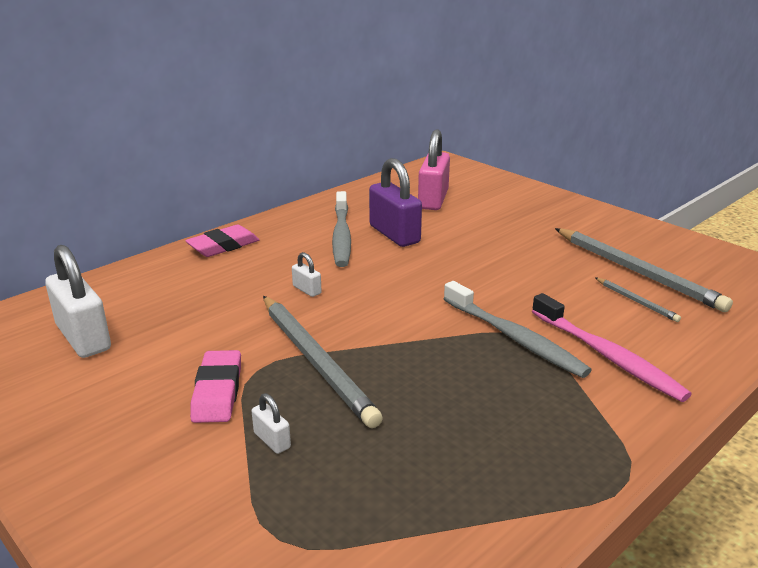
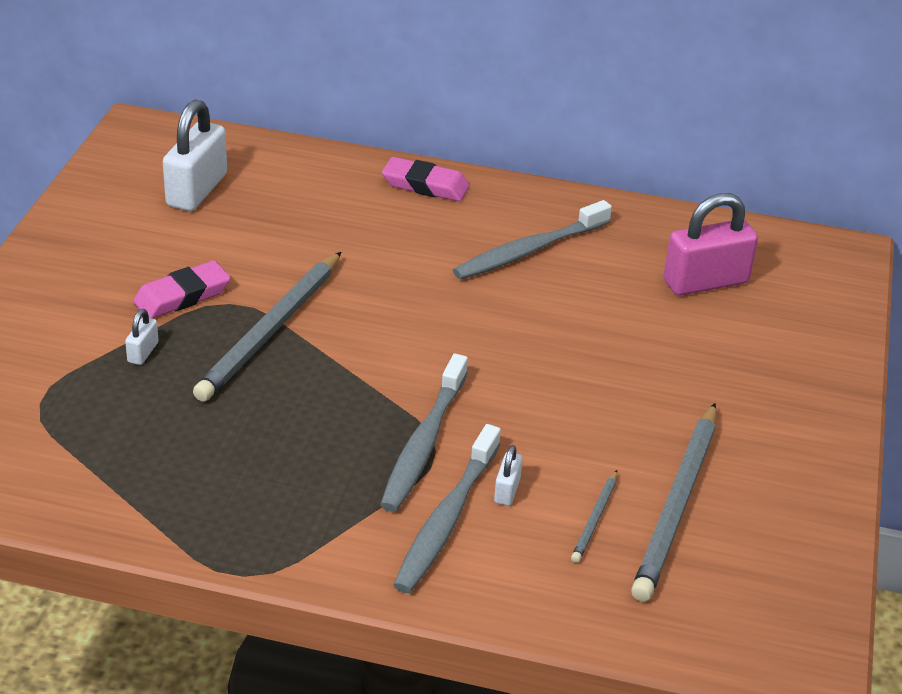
camera: 55 degrees right, 10 degrees up
white padlock [292,252,322,297] -> white padlock moved to [494,445,523,506]
purple padlock [369,158,422,247] -> none
pink toothbrush [532,293,692,402] -> grey toothbrush [393,424,501,593]

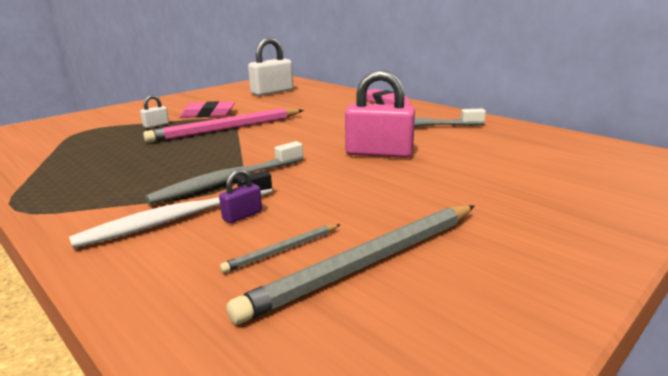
camera: 35 degrees right, 15 degrees down
grey pencil [193,252,341,402] -> pink pencil [143,108,303,143]
grey toothbrush [393,424,501,593] -> white toothbrush [69,170,272,248]
white padlock [494,445,523,506] -> purple padlock [219,169,262,223]
pink padlock [663,193,758,296] -> pink padlock moved to [345,70,415,158]

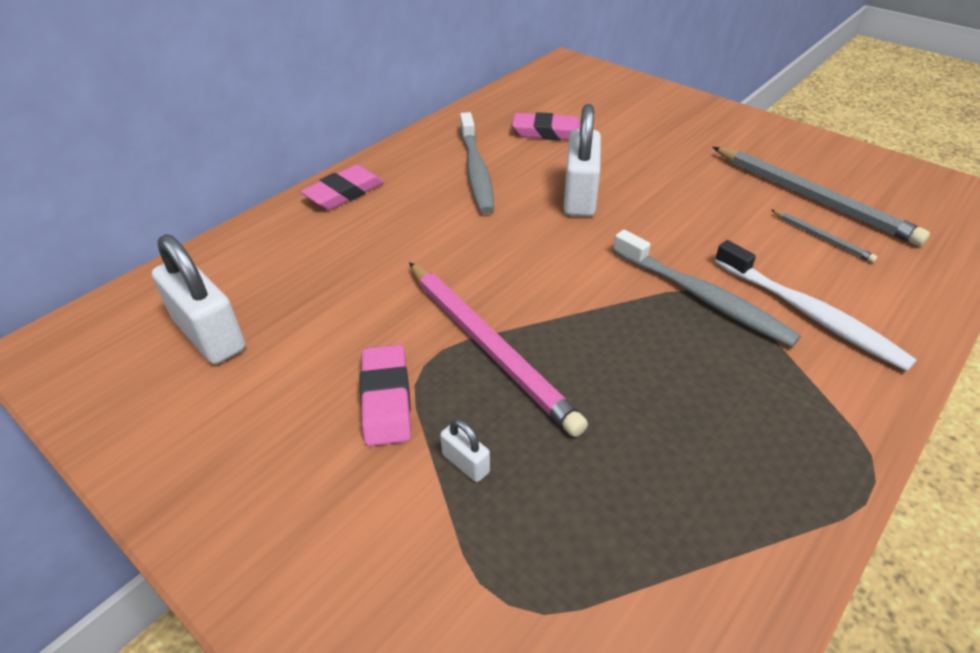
camera: 95 degrees left, 20 degrees up
purple padlock [219,169,262,223] -> none
pink padlock [345,70,415,158] -> white padlock [564,104,601,217]
none -> pink eraser [512,112,581,140]

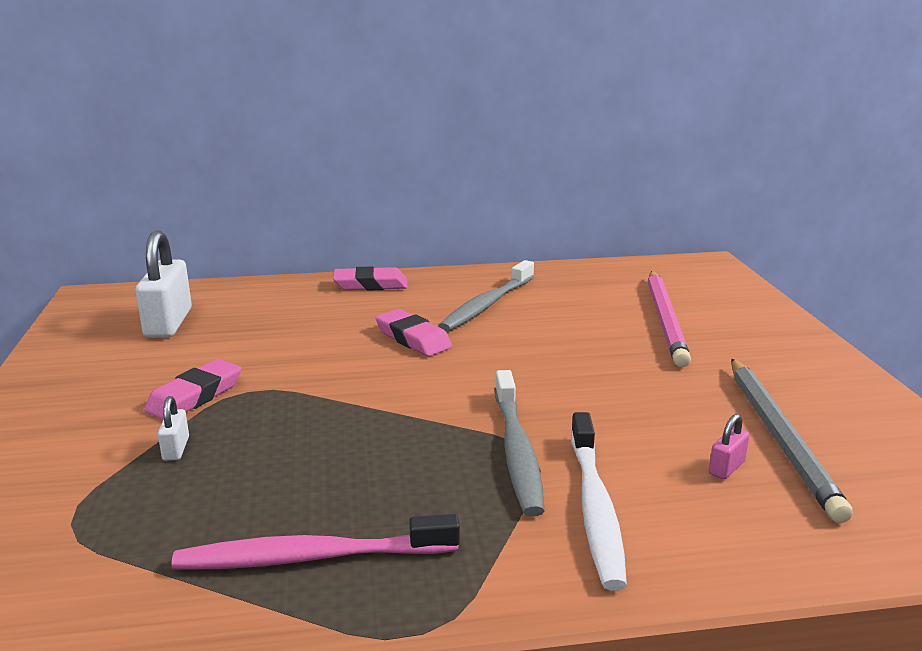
camera: 40 degrees right, 20 degrees down
pink pencil [409,262,588,437] -> pink pencil moved to [648,271,691,367]
pink eraser [512,112,581,140] -> pink eraser moved to [376,309,452,356]
white padlock [564,104,601,217] -> none
grey pencil [771,210,877,263] -> pink padlock [709,414,749,479]
none -> pink toothbrush [172,514,460,569]

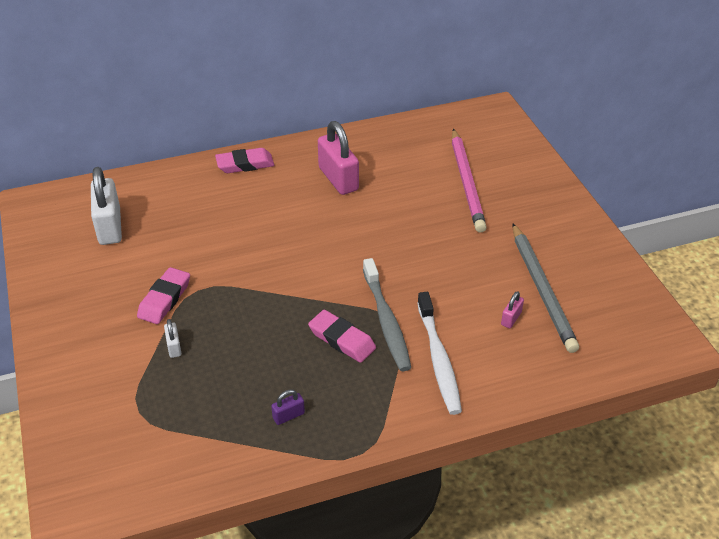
camera: 10 degrees left, 20 degrees up
pink toothbrush [172,514,460,569] -> purple padlock [271,390,305,425]
pink eraser [376,309,452,356] -> pink eraser moved to [308,310,376,363]
grey toothbrush [439,260,534,332] -> pink padlock [318,121,359,195]

